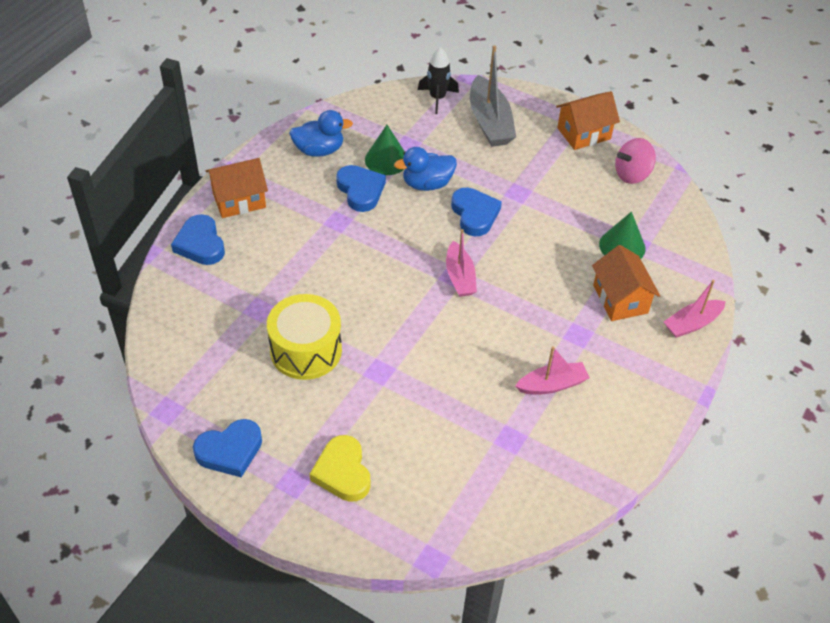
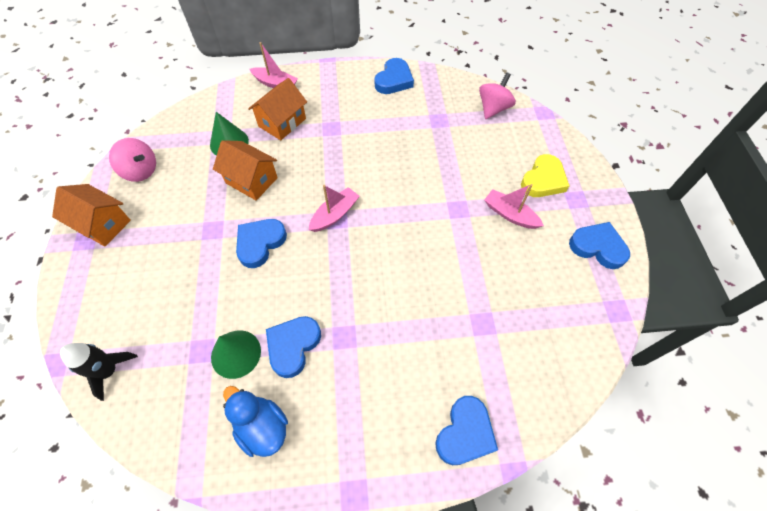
camera: 125 degrees left, 10 degrees up
orange house [206,158,268,218] -> orange house moved to [213,140,278,200]
yellow drum [267,294,342,380] -> none
blue duck [394,147,457,191] -> none
grey boat [470,46,516,147] -> none
pink boat [515,346,590,394] -> pink boat moved to [484,184,544,229]
none -> blue heart [375,58,414,94]
none -> pink spinning top [479,72,516,119]

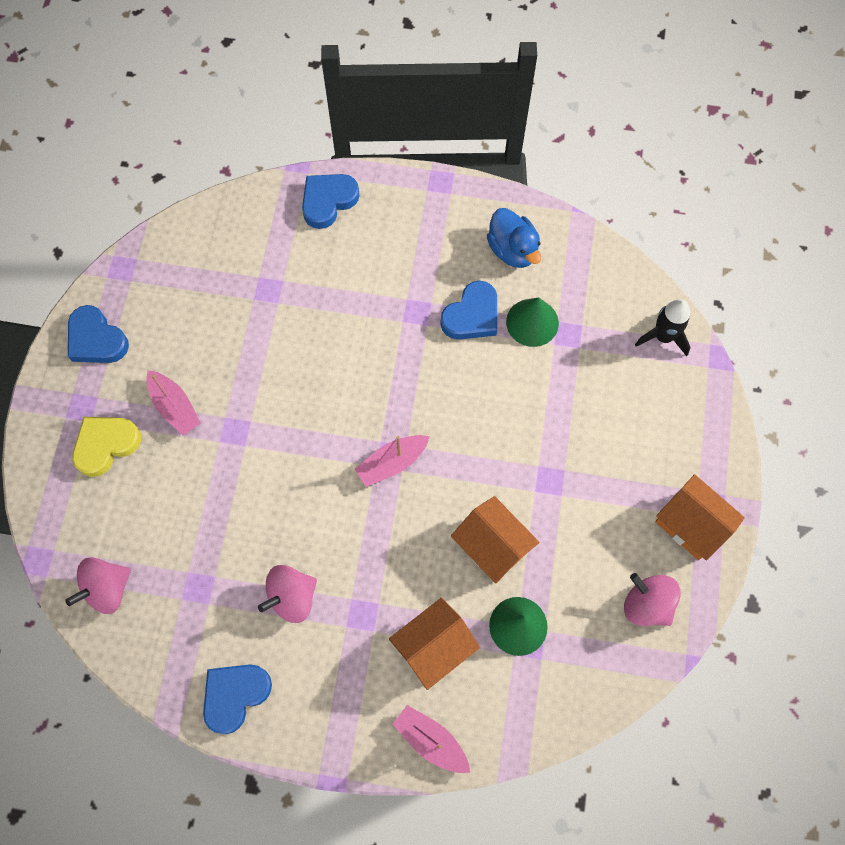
camera: 165 degrees left, 10 degrees up
blue heart [236,219,287,268] -> none
none -> pink spinning top [258,565,317,623]

